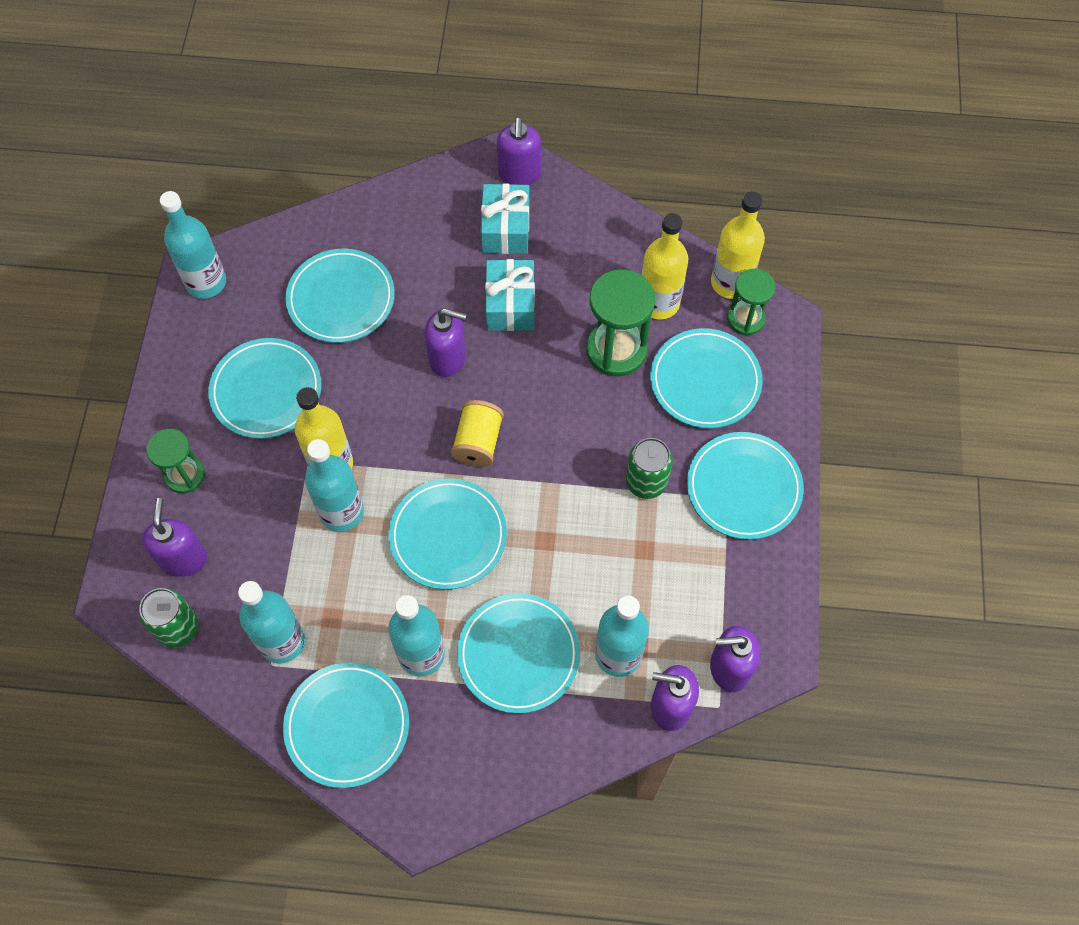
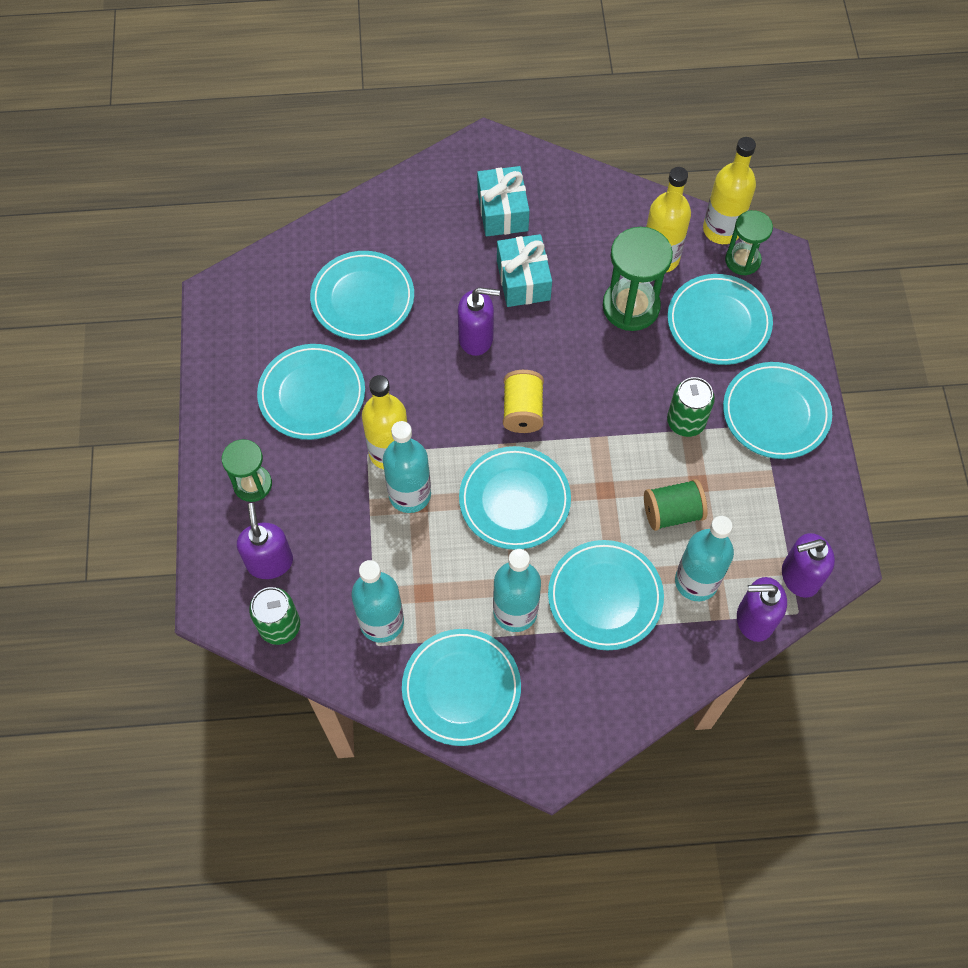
camera: 10 degrees left, 0 degrees up
turquoise bottle [160,191,226,299] -> none
purple soap dispenser [497,117,541,185] -> none
none -> green spool [644,479,708,531]

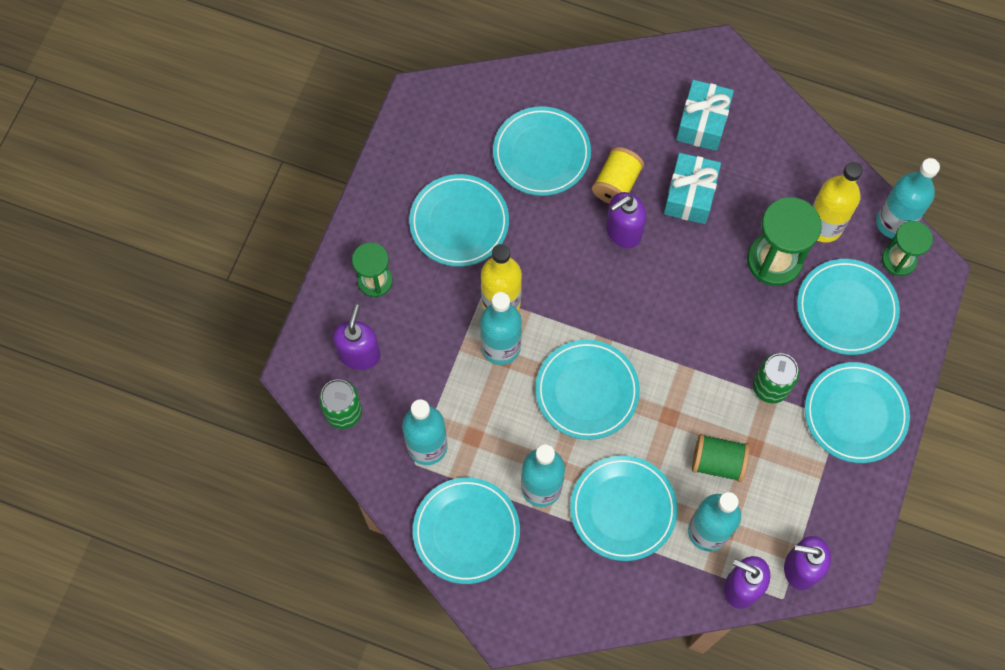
camera: 25 degrees right, 5 degrees up
purple soap dispenser [458,287,500,356] -> purple soap dispenser turned 120 degrees clockwise [606,192,646,248]
yellow spool [503,370,544,433] -> yellow spool moved to [592,147,644,204]
yellow bottle [703,137,756,244] -> turquoise bottle [876,158,940,239]

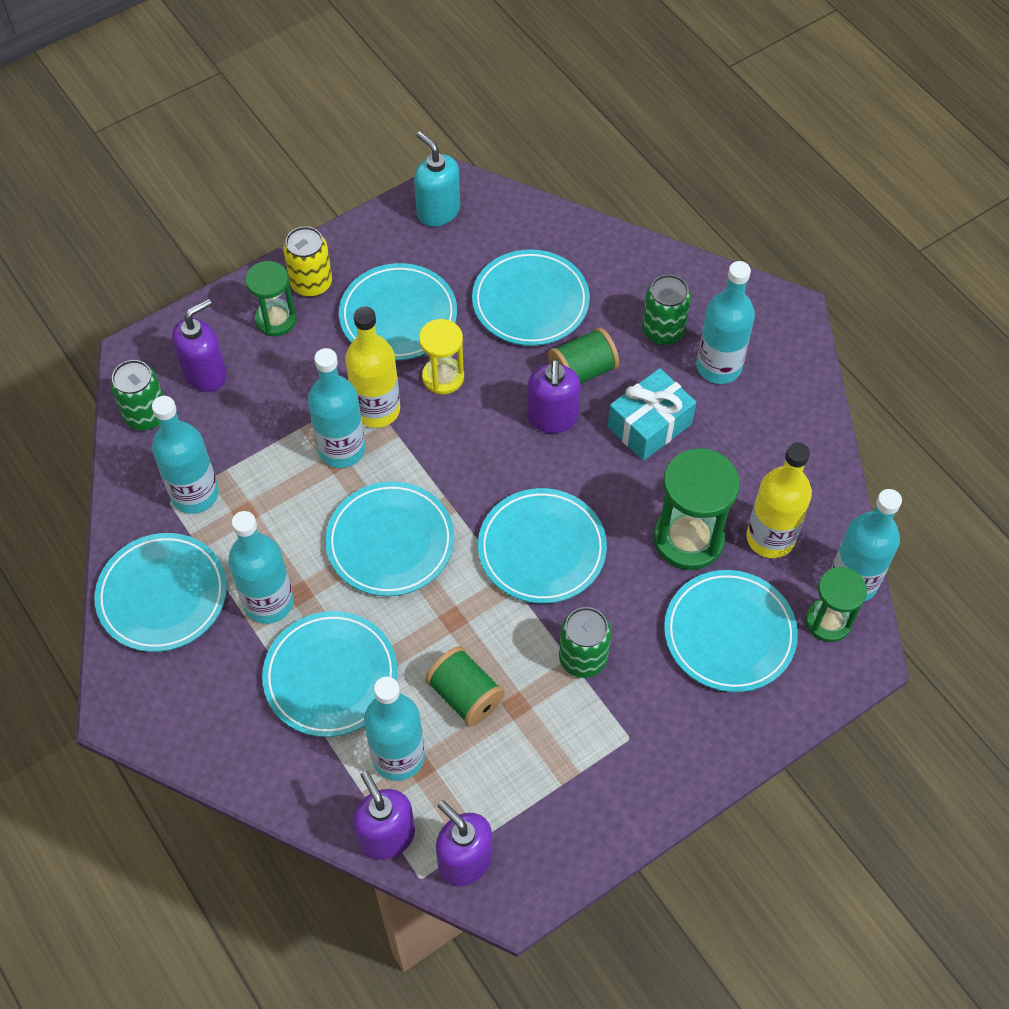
camera: 35 degrees right, 10 degrees down
yellow spool [592,147,644,204] -> green spool [548,327,619,384]
purple soap dispenser [606,192,646,248] -> purple soap dispenser turned 90 degrees counterclockwise [527,359,581,433]
turquoise gift [676,80,734,151] -> turquoise bottle [696,261,755,384]
turquoise plate [805,362,910,463] -> turquoise plate moved to [478,488,607,604]
none -> yellow can [283,226,332,297]
none -> turquoise soap dispenser [414,131,460,227]
none -> yellow hourglass [419,319,464,394]
none -> green can [642,274,691,345]

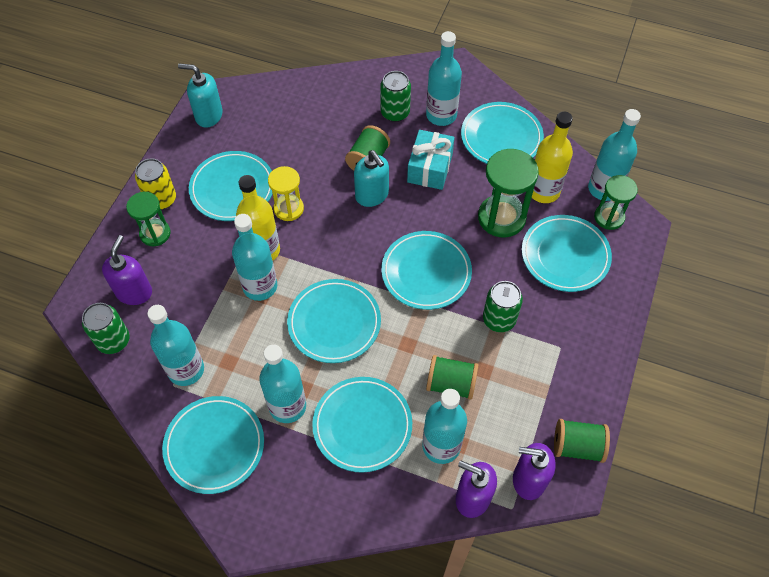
camera: 35 degrees left, 0 degrees up
turquoise plate [472,249,590,346] -> turquoise plate moved to [461,102,544,164]
purple soap dispenser [527,359,581,433] -> turquoise soap dispenser [354,150,389,207]
none -> green spool [554,419,610,463]

